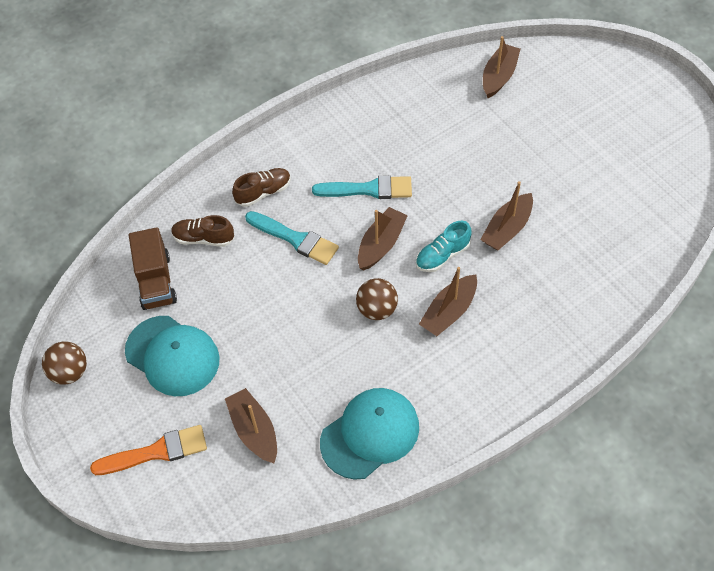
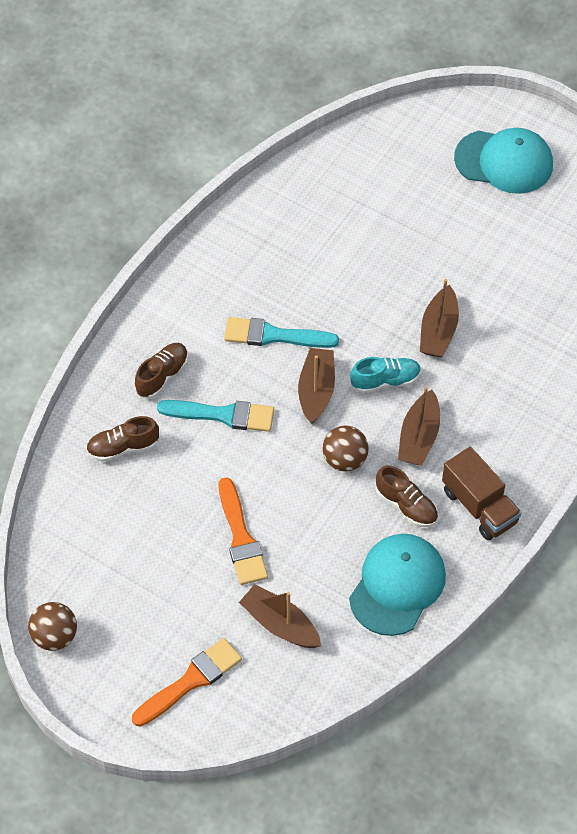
camera: 25 degrees left, 0 degrees up
turquoise cap [125,316,219,396] -> turquoise cap moved to [454,128,553,194]
brown truck [129,227,177,310] -> brown truck moved to [442,447,522,540]
turquoise brush [312,175,412,199] -> turquoise brush turned 150 degrees counterclockwise [224,317,339,348]
turquoise shoe [416,221,472,272] -> turquoise shoe turned 135 degrees counterclockwise [350,357,421,393]
brown boat [483,36,520,98] -> none
none -> orange brush [219,477,268,585]
none -> brown shoe [376,465,438,527]

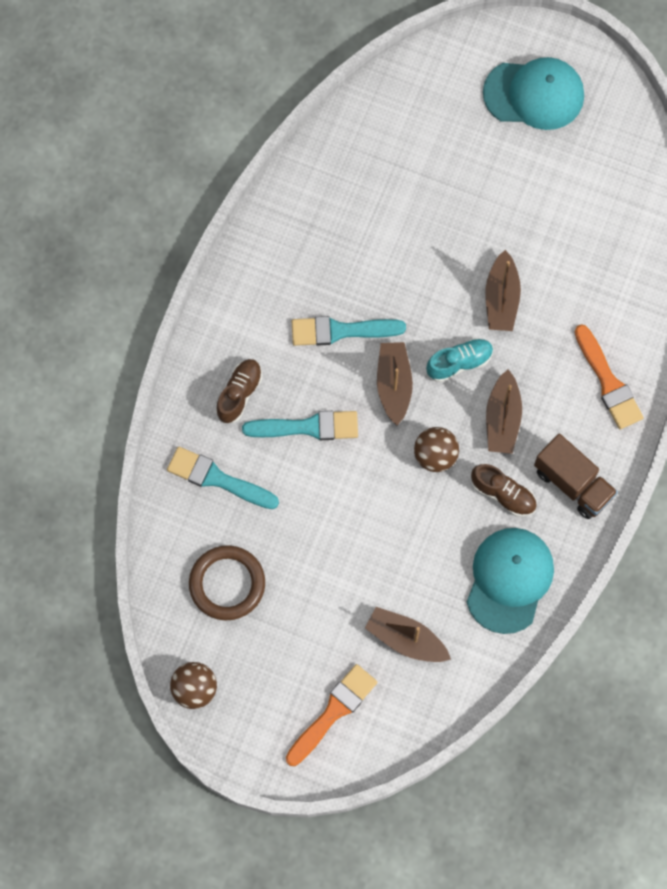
camera: 10 degrees left, 15 degrees up
brown shoe [86,416,159,462] -> turquoise brush [167,446,279,509]
orange brush [219,477,268,585] -> orange brush moved to [575,324,644,429]
none -> brown ring [189,545,265,620]

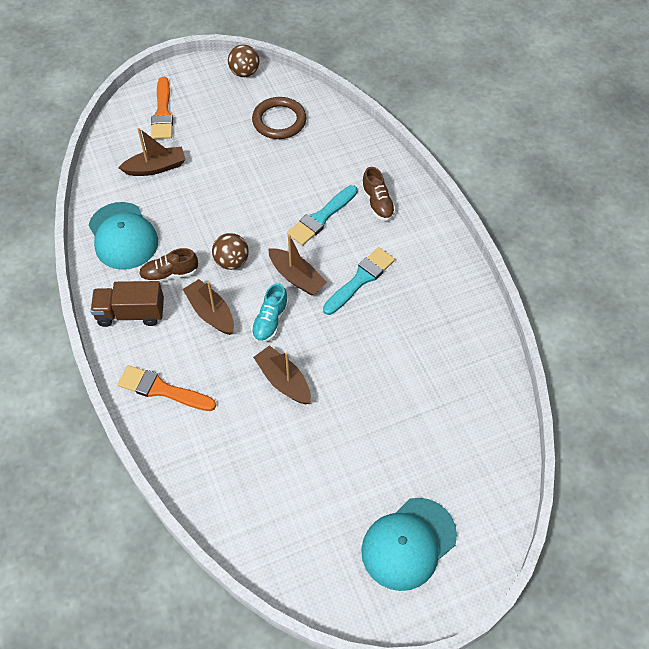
camera: 135 degrees right, 15 degrees down
turquoise brush [167,446,279,509] -> none

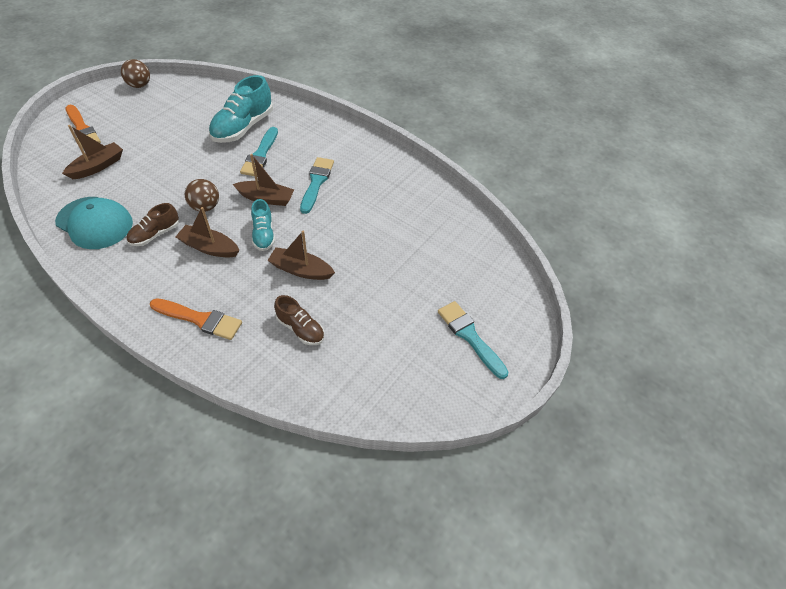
camera: 35 degrees left, 5 degrees down
brown truck [90,281,164,327] -> none
orange brush [117,365,216,411] -> orange brush turned 150 degrees counterclockwise [150,298,242,340]
brown ring [252,97,306,139] -> none
brown shoe [361,167,396,221] -> brown shoe moved to [274,295,325,345]
turquoise cap [361,498,457,591] -> turquoise brush [438,301,508,379]
none -> turquoise shoe [209,75,273,143]

